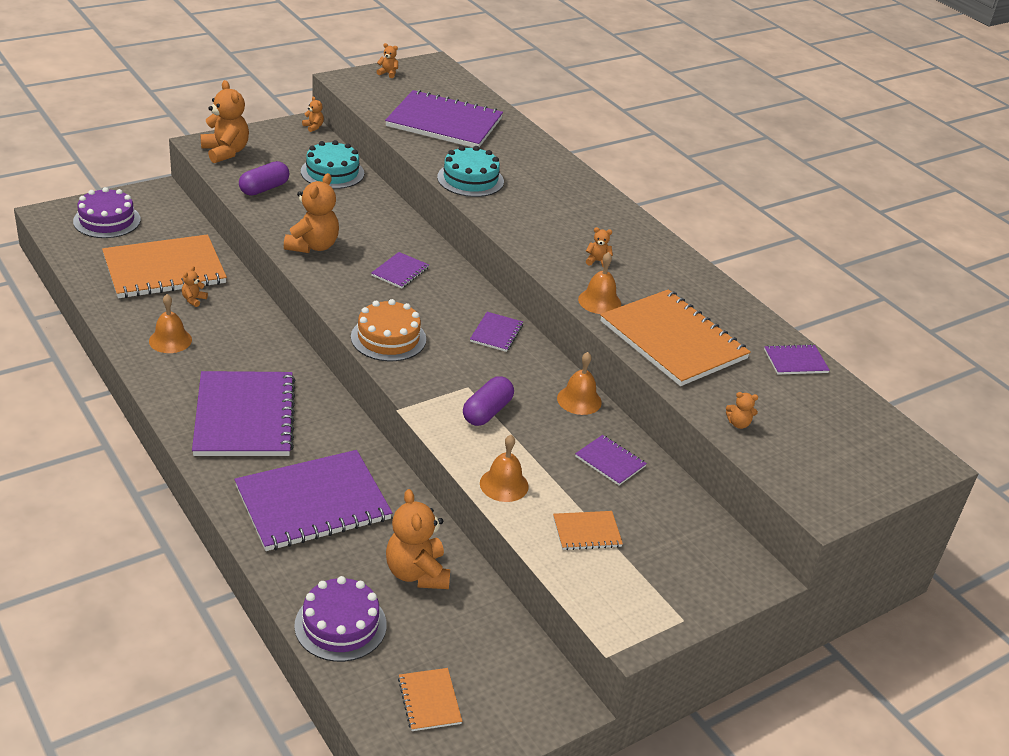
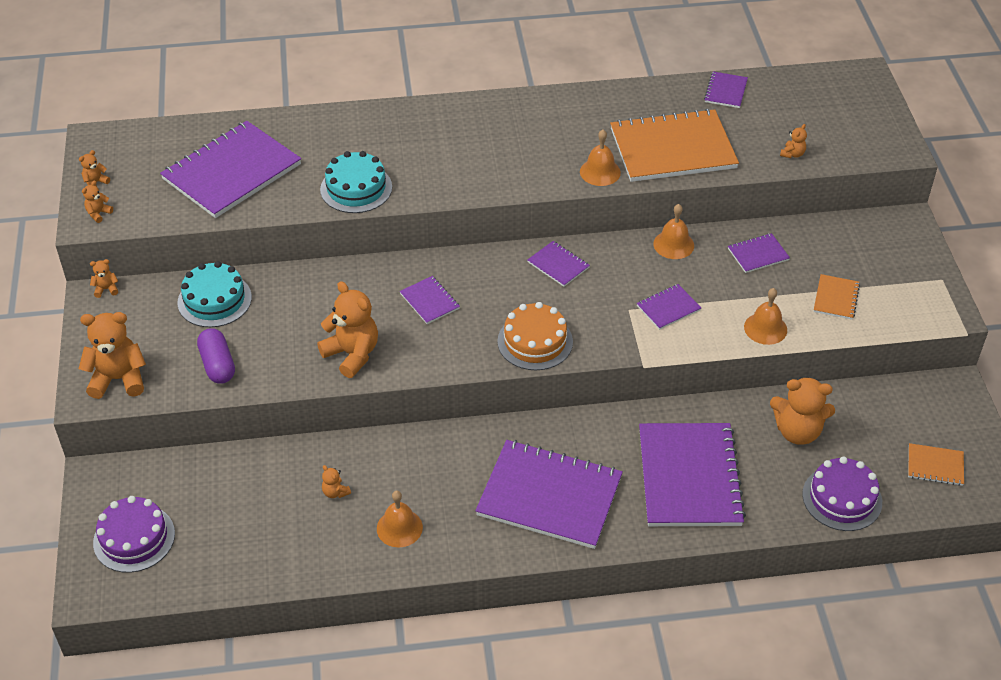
camera: 60 degrees left, 10 degrees up
orange notebook [102,234,227,298] -> none
purple capsule [463,376,514,426] -> purple notebook [637,284,701,330]
orange teddy bear [586,227,613,267] -> orange teddy bear moved to [82,181,113,223]

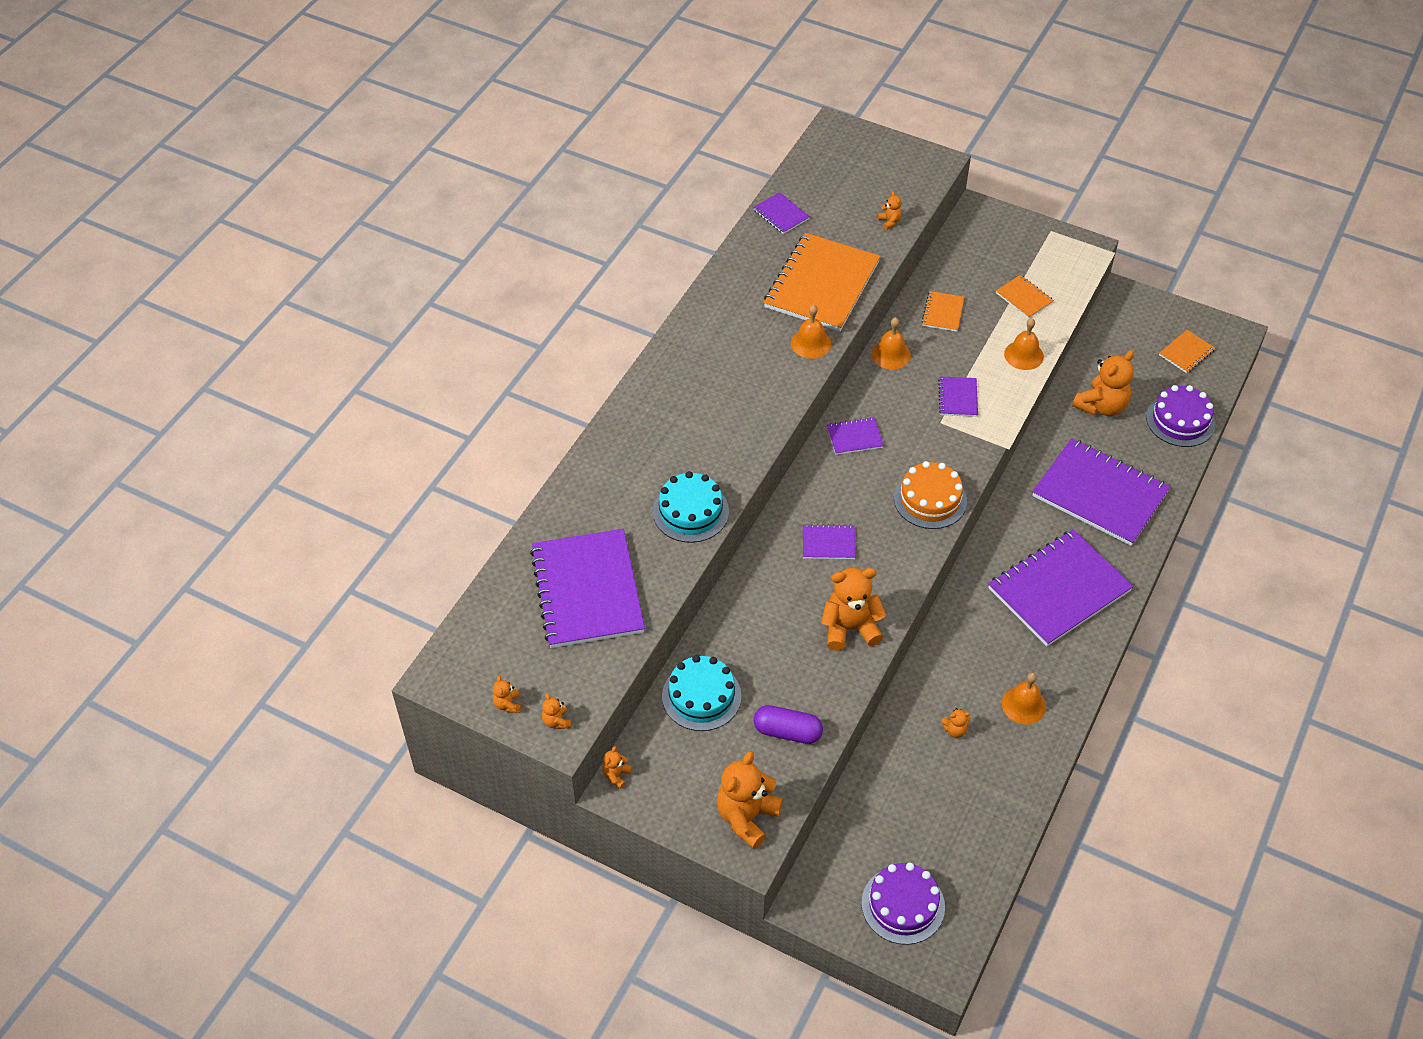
camera: 55 degrees left, 5 degrees up
purple notebook [728,233,790,273] -> orange notebook [922,291,965,332]

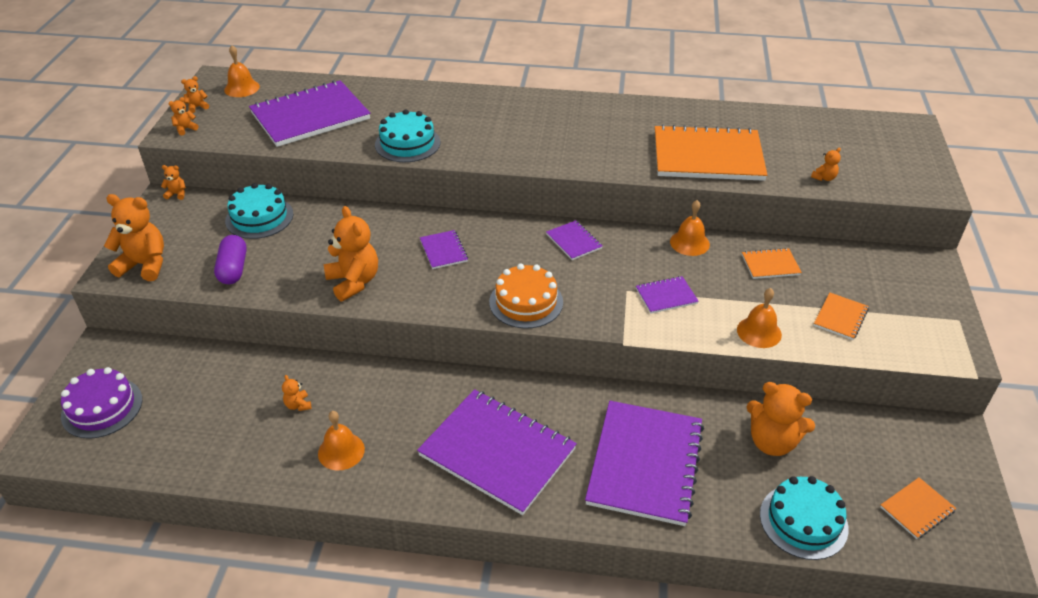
camera: 70 degrees right, 10 degrees down
purple notebook [753,192,810,234] -> none
orange bell [791,305,831,359] -> orange bell moved to [224,45,260,97]
purple cake [1146,385,1215,447] -> turquoise cake [760,476,849,560]
orange notebook [1159,330,1215,373] -> orange notebook turned 60 degrees counterclockwise [880,478,957,539]

